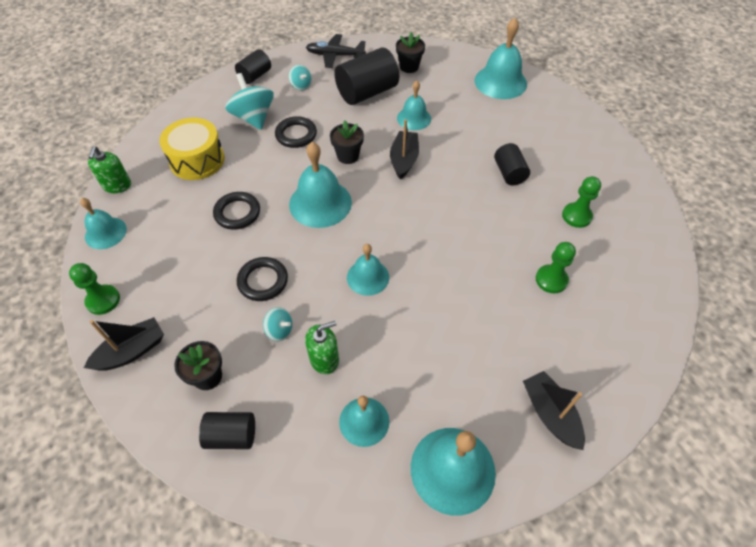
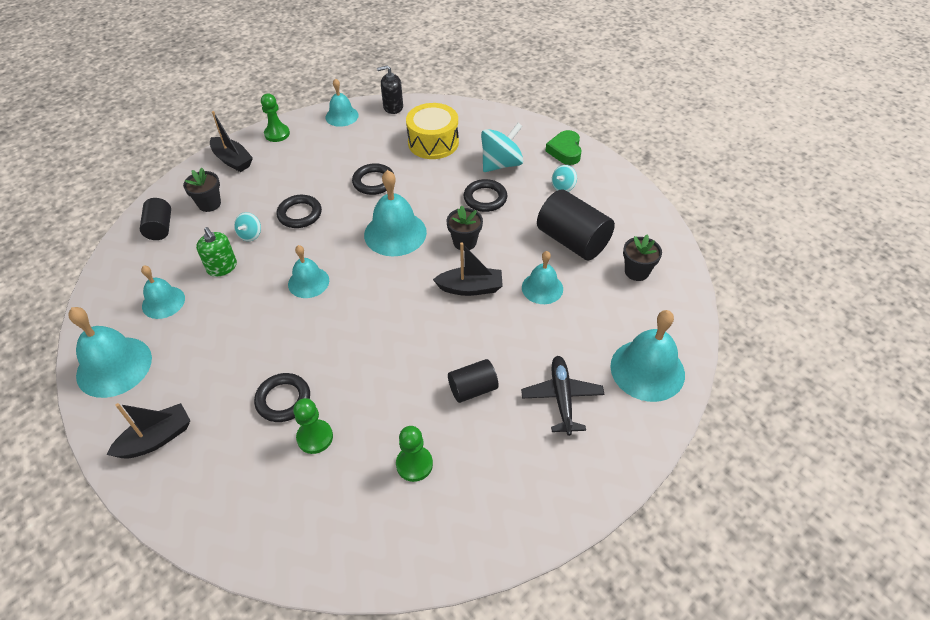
camera: 80 degrees right, 5 degrees down
green soap dispenser [88,146,131,193] -> black soap dispenser [377,66,403,114]
black cylinder [235,49,271,84] -> green heart [546,130,582,165]
black plane [306,34,366,68] -> black plane moved to [521,356,605,436]
none -> black ring [254,373,310,422]

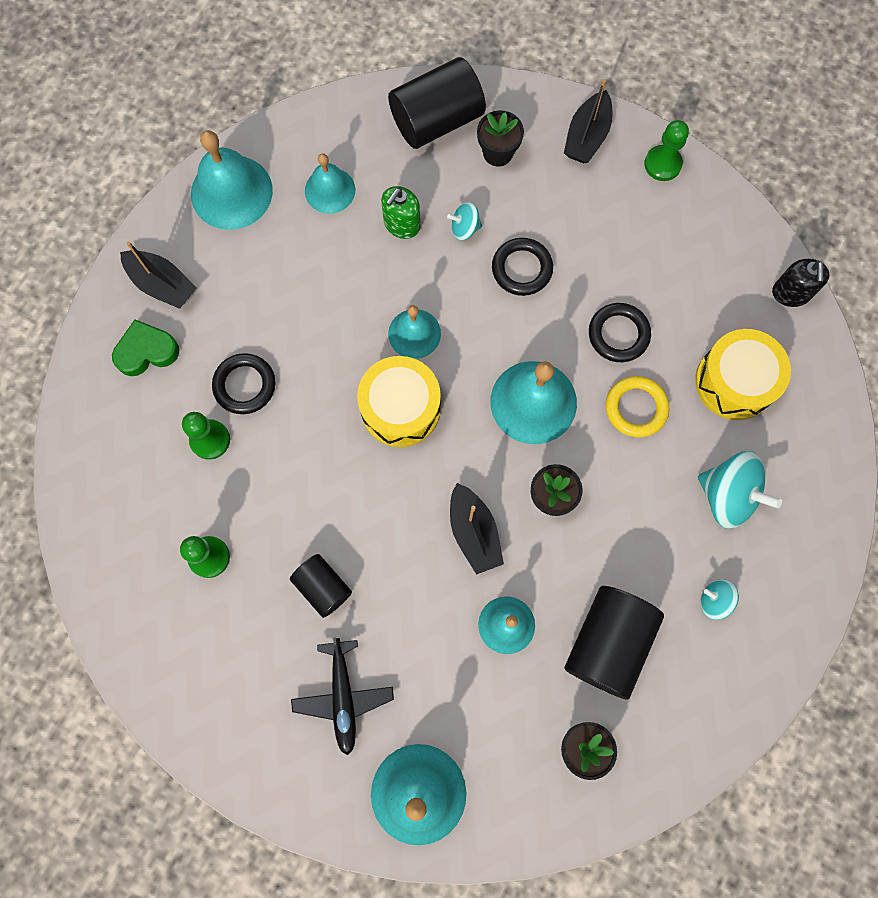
camera: 70 degrees right, 25 degrees up
black cylinder [140,198,171,240] -> black cylinder [388,57,486,149], size x1.73
turquoise bell [325,78,359,127] -> none
black soap dispenser [377,66,403,114] -> black soap dispenser turned 150 degrees counterclockwise [772,259,829,307]
black ring [464,179,507,212] -> none
black plane [521,356,605,436] -> black plane turned 105 degrees clockwise [291,637,394,756]
green heart [546,130,582,165] -> green heart moved to [112,319,179,376]
none -> yellow drum [357,356,441,447]
none -> yellow ring [606,376,669,437]

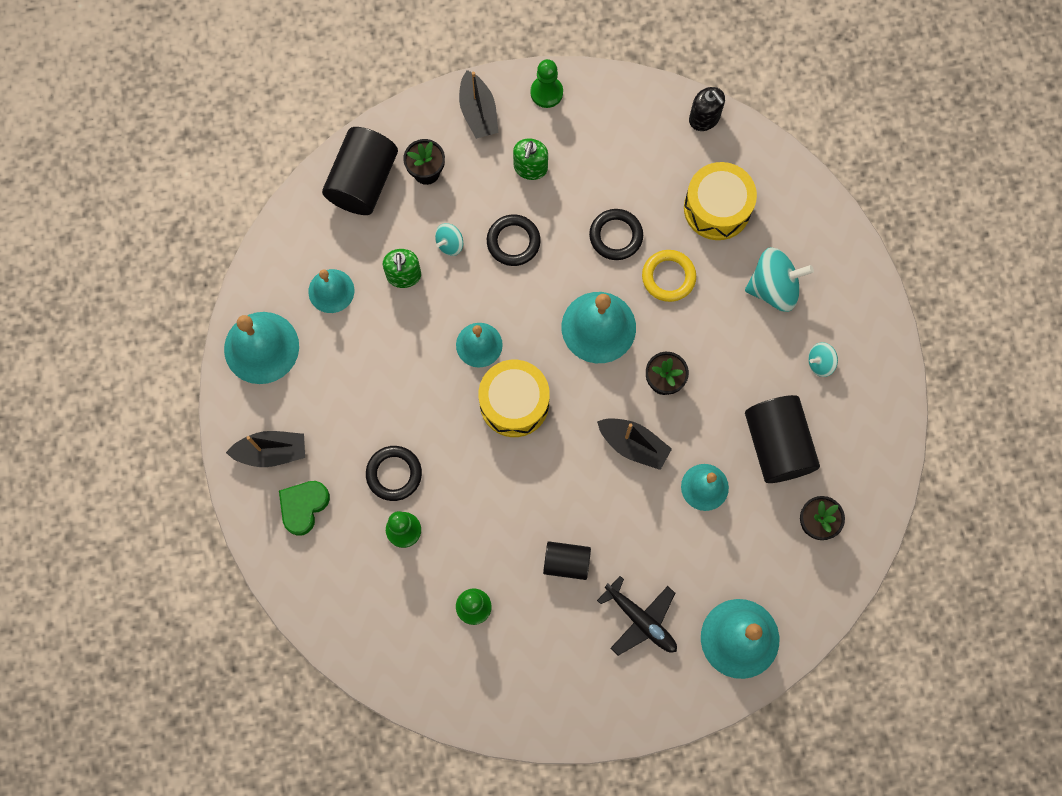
camera: 40 degrees left, 0 degrees up
none -> green soap dispenser [513,139,548,180]

